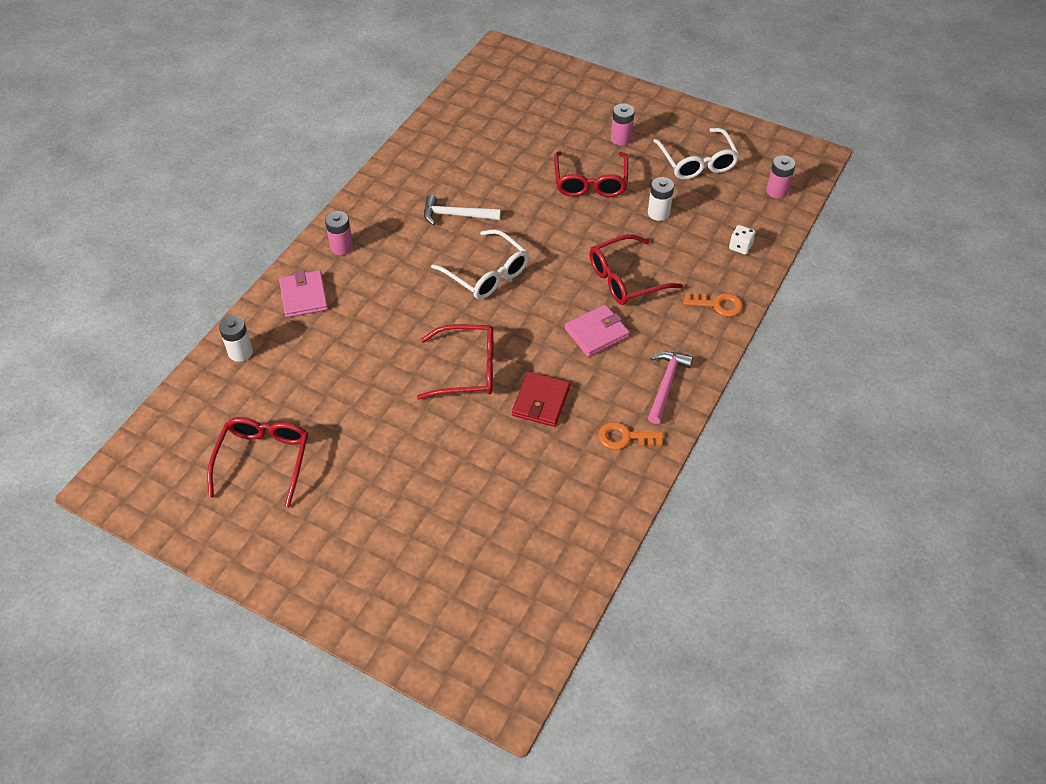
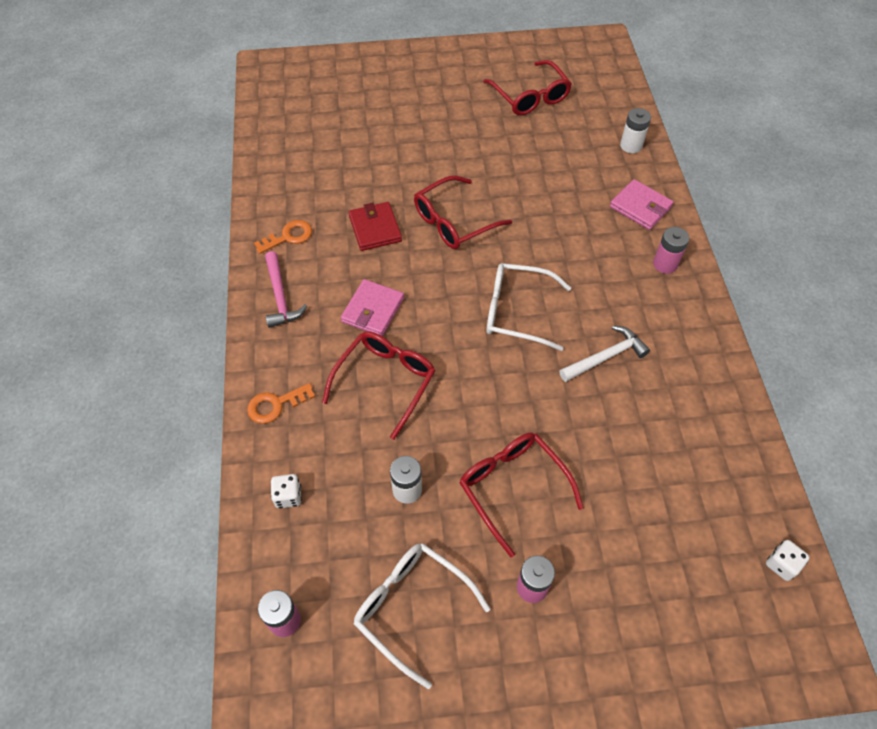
camera: 145 degrees right, 5 degrees up
none -> white dice [766,540,810,581]

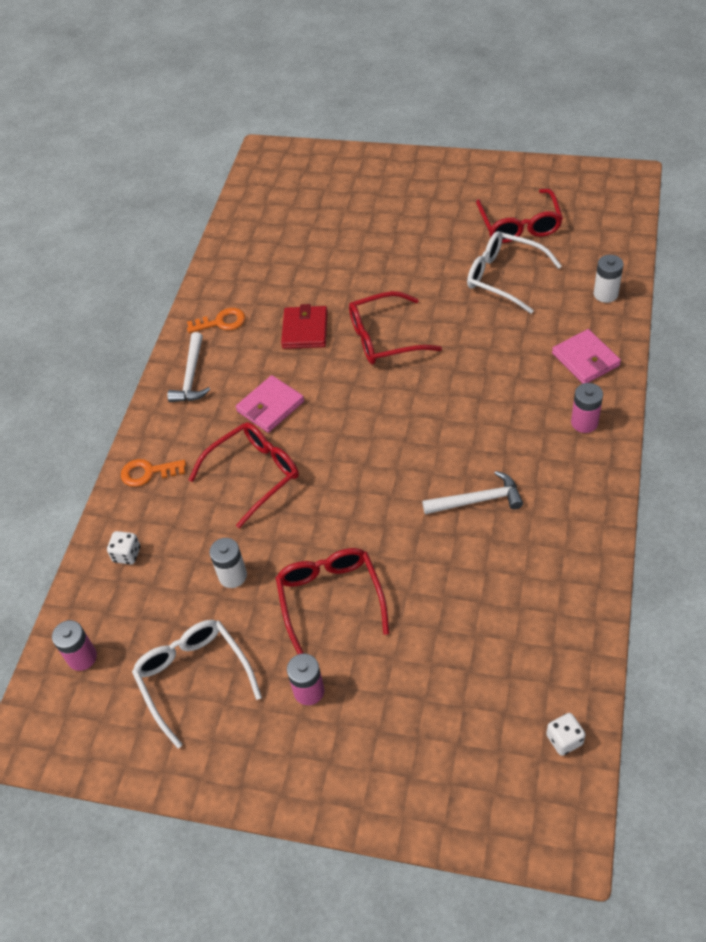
camera: 25 degrees right, 5 degrees down
pink hammer [265,251,307,328] -> white hammer [167,332,210,402]
white glasses [486,263,571,351] -> white glasses moved to [467,231,562,314]

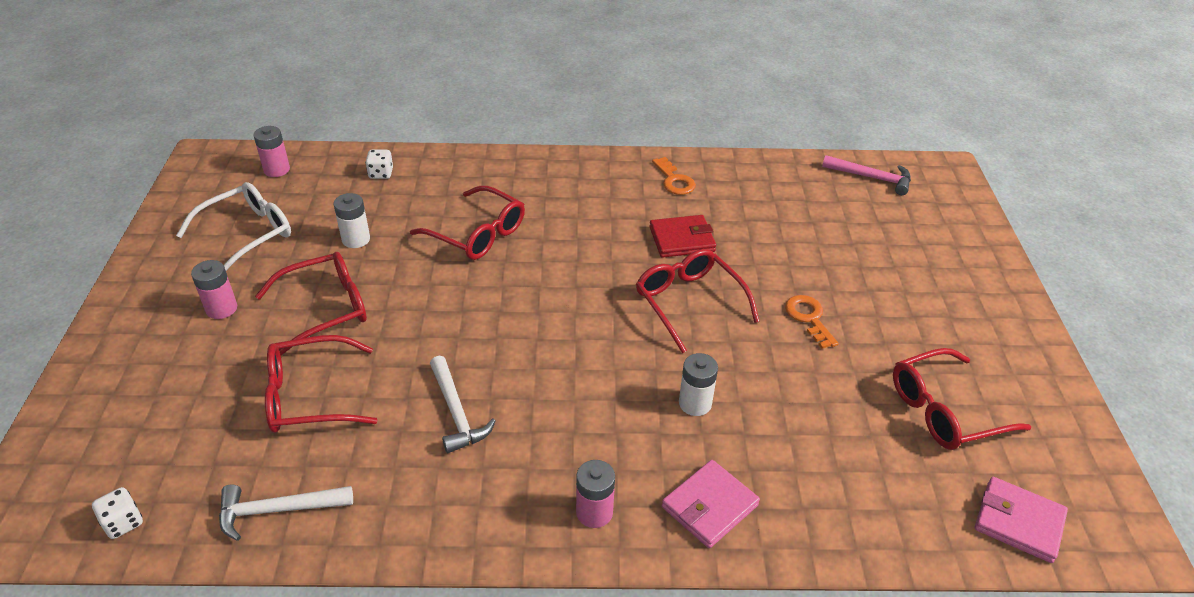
camera: 70 degrees right, 10 degrees down
orange key [121,459,186,487] -> orange key moved to [785,295,839,349]
white hammer [167,332,210,402] -> white hammer moved to [219,484,353,541]
pink wallet [236,375,304,433] -> pink wallet moved to [975,477,1068,563]
white glasses [467,231,562,314] -> none
white battery [594,255,624,303] -> white battery moved to [679,353,718,416]
none -> red glasses [265,335,377,433]
none -> pink hammer [822,155,911,195]

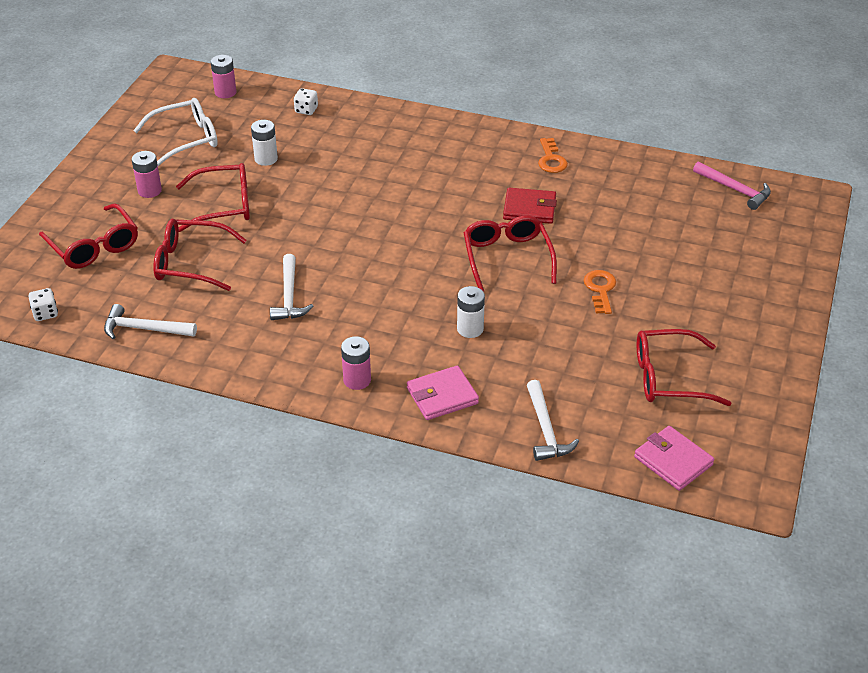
camera: 20 degrees right, 0 degrees up
red glasses [410,186,525,260] -> red glasses moved to [39,203,138,269]
none -> white hammer [527,380,579,461]

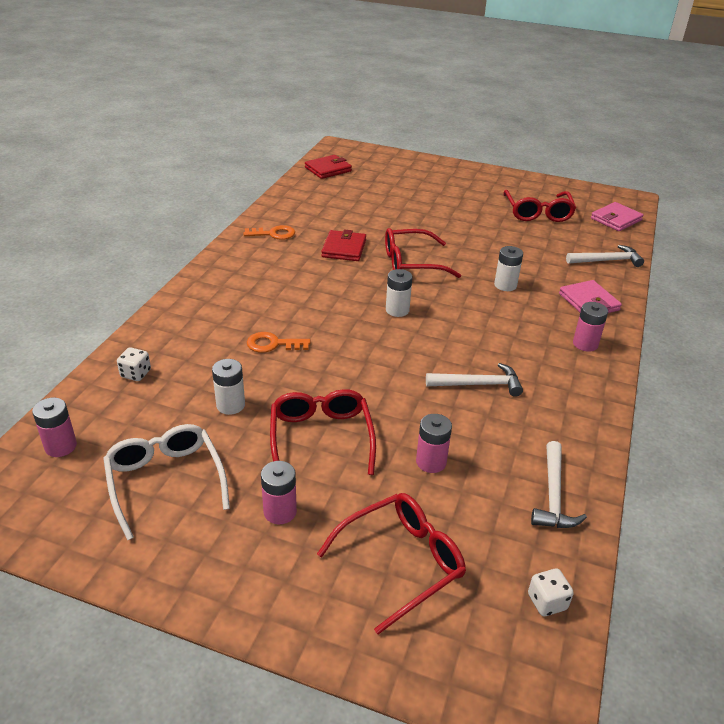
camera: 90 degrees left, 5 degrees down
red glasses [153,219,247,291] -> pink battery [416,414,452,473]
orange key [584,270,616,314] -> orange key moved to [247,332,310,353]
pink hammer [693,162,771,210] -> red wallet [305,155,352,179]
none -> white battery [386,269,412,317]

